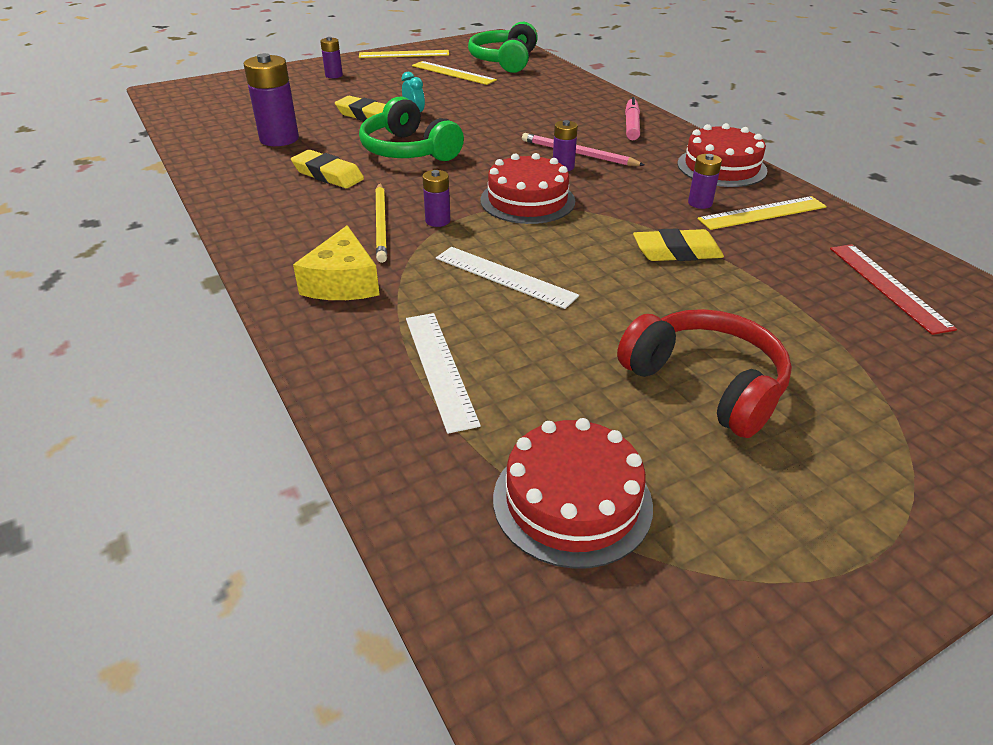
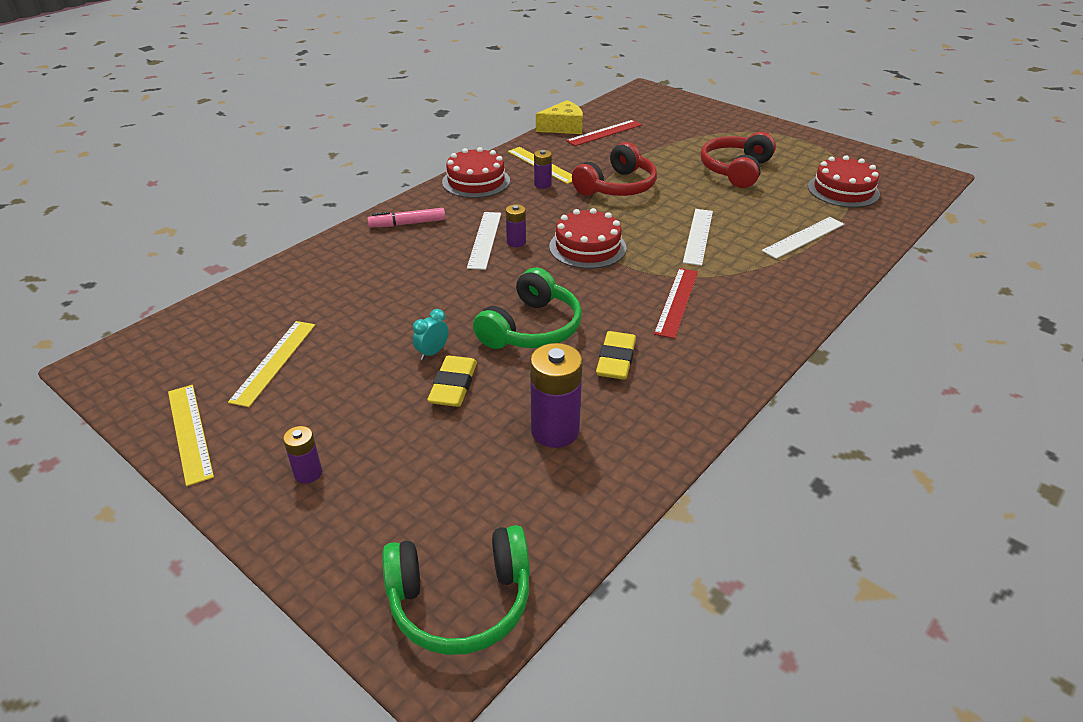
camera: 110 degrees left, 0 degrees up
yellow cheese [293,225,380,300] -> yellow cheese moved to [536,100,583,134]
yellow pencil [375,183,387,263] -> red ruler [654,268,698,339]
purple battery [422,170,450,227] -> none
green headphones [468,22,538,73] -> green headphones moved to [382,525,530,655]
pink pencil [522,133,644,166] -> white ruler [467,212,501,270]
yellow eraser [633,228,724,261] -> red headphones [572,142,657,196]

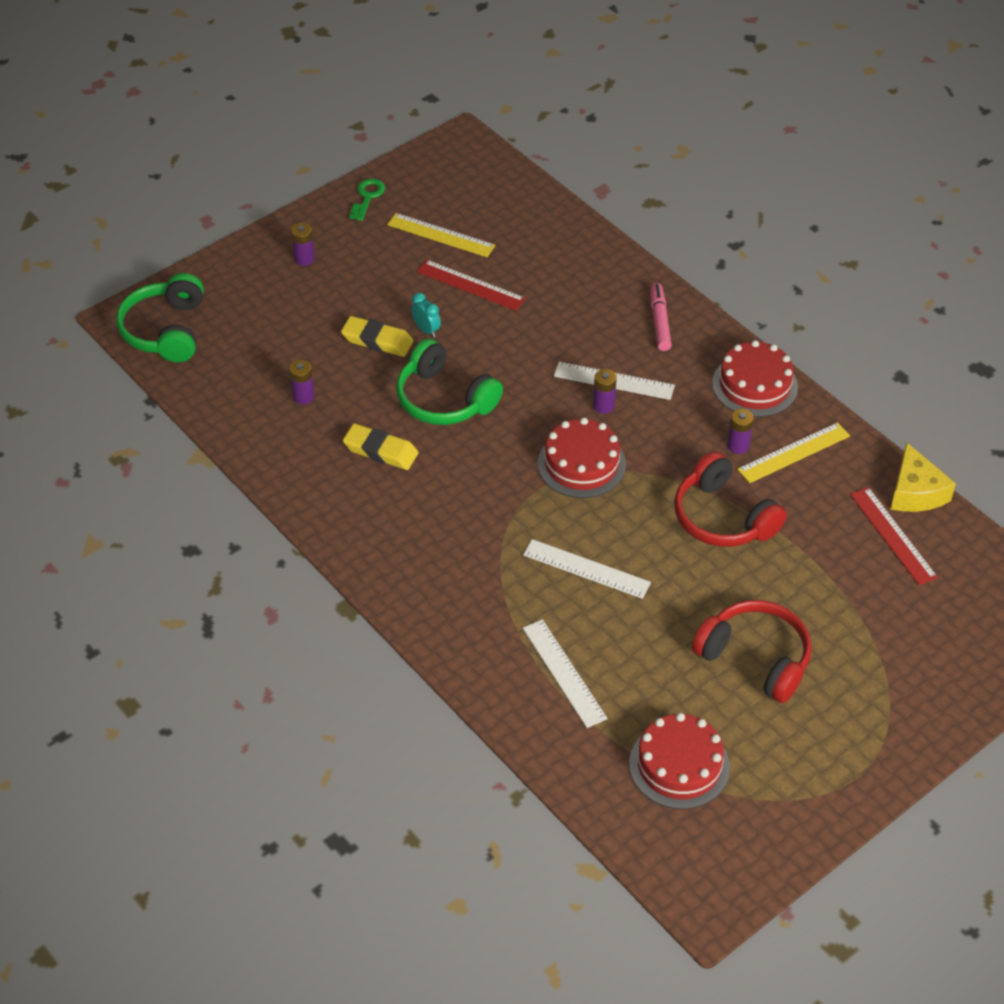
camera: 100 degrees right, 10 degrees up
yellow ruler [168,385,214,486] -> green key [349,178,385,221]
purple battery [530,343,583,448] -> purple battery [289,360,314,404], size x0.54
red ruler [654,268,698,339] -> red ruler moved to [417,260,526,311]

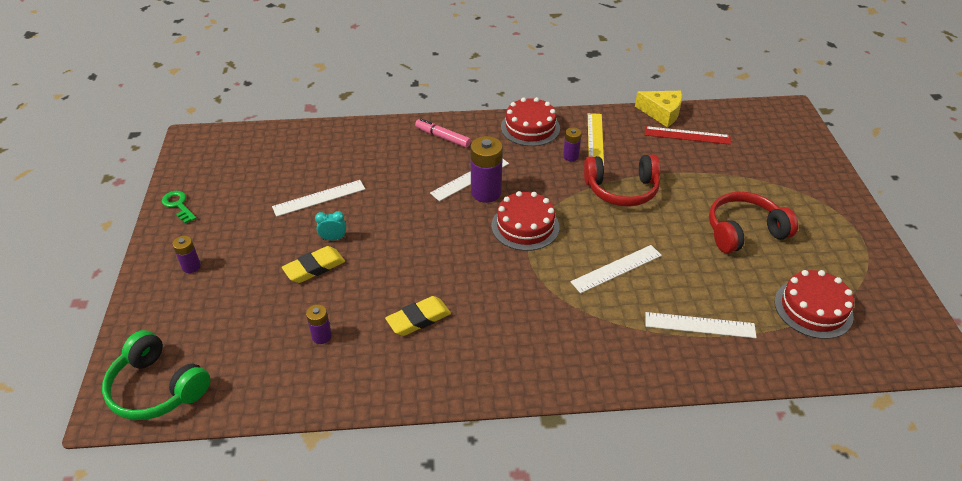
camera: 55 degrees left, 5 degrees down
yellow ruler [387,213,495,257] -> none
green headphones [396,339,503,425] -> none
red ruler [417,260,526,311] -> white ruler [272,180,365,217]
purple battery [593,369,617,414] -> purple battery [470,136,503,203], size x1.86

